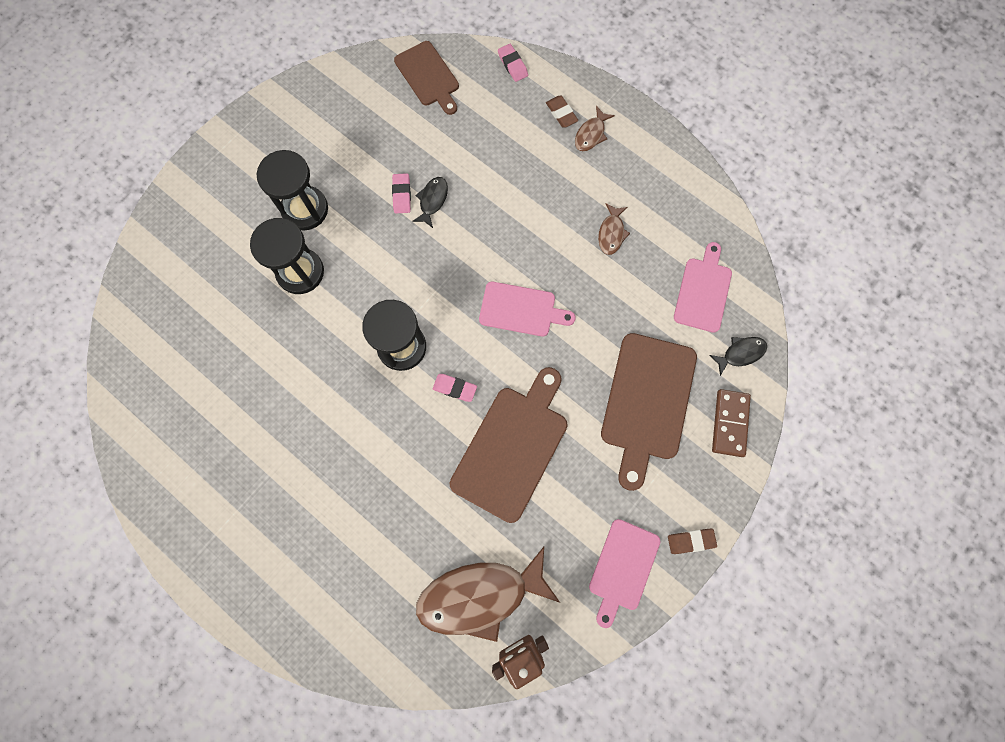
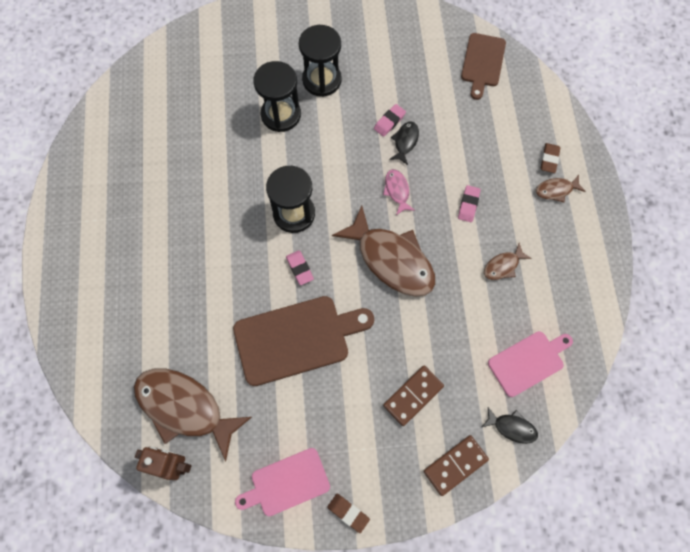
camera: 45 degrees right, 5 degrees down
black fish [412,177,448,228] -> black fish turned 45 degrees counterclockwise [389,122,419,165]
pink cutting board [479,282,575,336] -> brown fish [332,206,435,297]
pink eraser [498,44,528,82] -> pink eraser moved to [458,185,481,222]
brown cutting board [601,333,697,491] -> brown domino [383,365,444,426]
none -> pink fish [383,169,415,215]

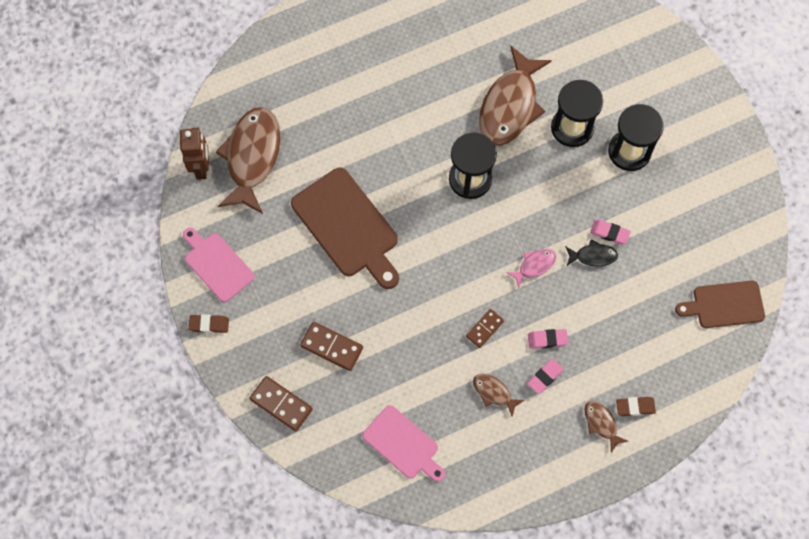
camera: 70 degrees right, 0 degrees up
pink eraser [286,250,314,285] -> pink eraser moved to [528,359,564,394]
brown eraser [327,494,370,533] -> brown eraser turned 75 degrees clockwise [189,314,229,333]
brown fish [332,206,435,297] -> brown fish moved to [479,46,552,146]
black fish [482,407,538,444] -> none
none -> brown domino [466,309,504,348]

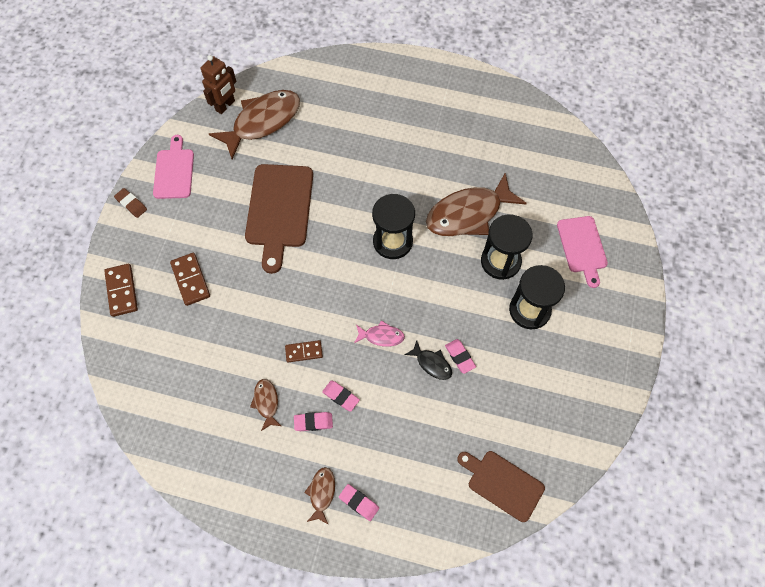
camera: 40 degrees right, 5 degrees down
pink cutting board [363,405,445,482] -> pink cutting board moved to [557,216,608,288]
brown eraser [616,397,656,416] -> pink eraser [339,484,379,521]

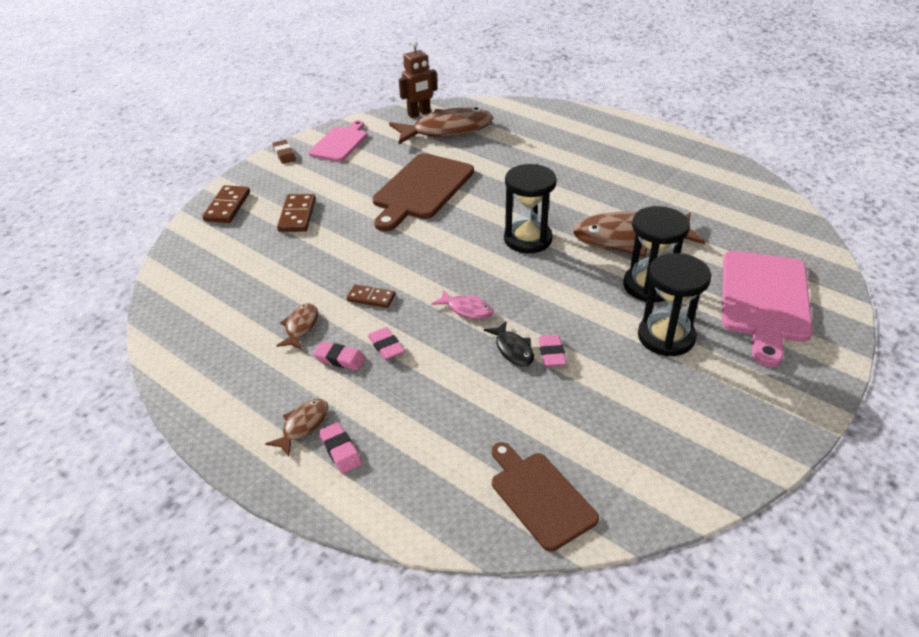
camera: 25 degrees right, 25 degrees down
pink cutting board [557,216,608,288] -> pink cutting board [722,251,813,367], size x1.59

